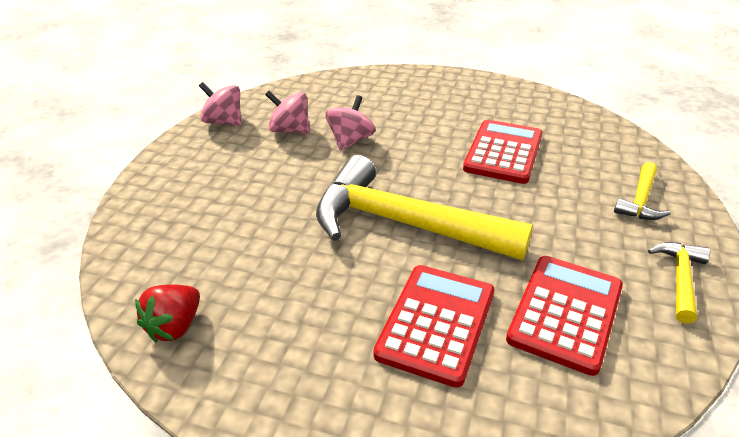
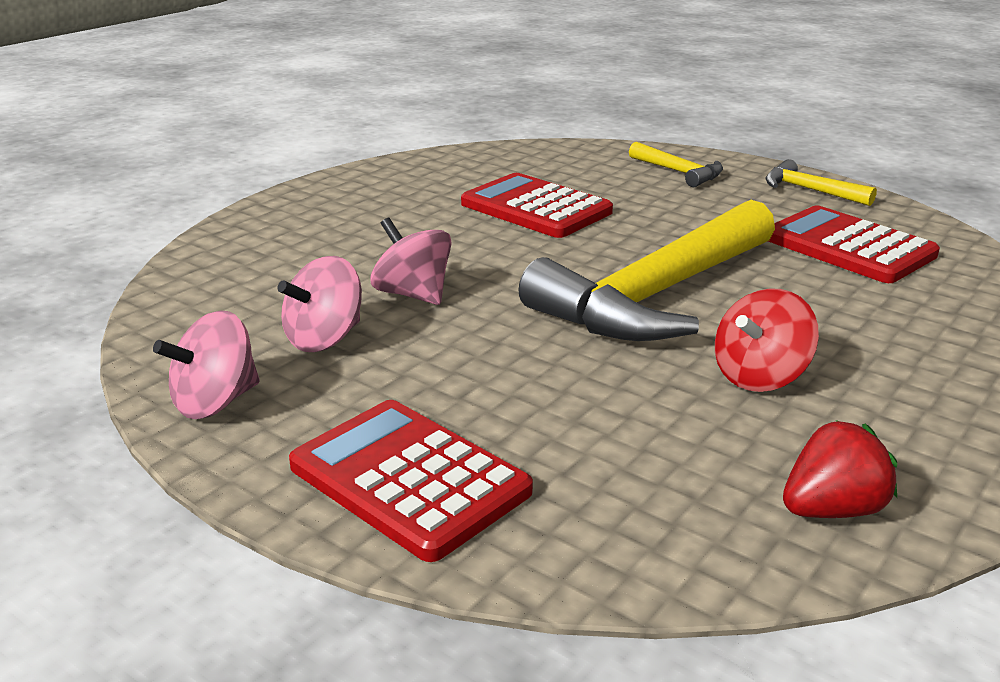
camera: 70 degrees left, 10 degrees down
red strawberry [135,284,200,342] -> red strawberry turned 75 degrees counterclockwise [783,420,897,518]
red calculator [374,265,494,388] -> red calculator moved to [289,400,533,562]
none -> red spinning top [715,288,819,392]

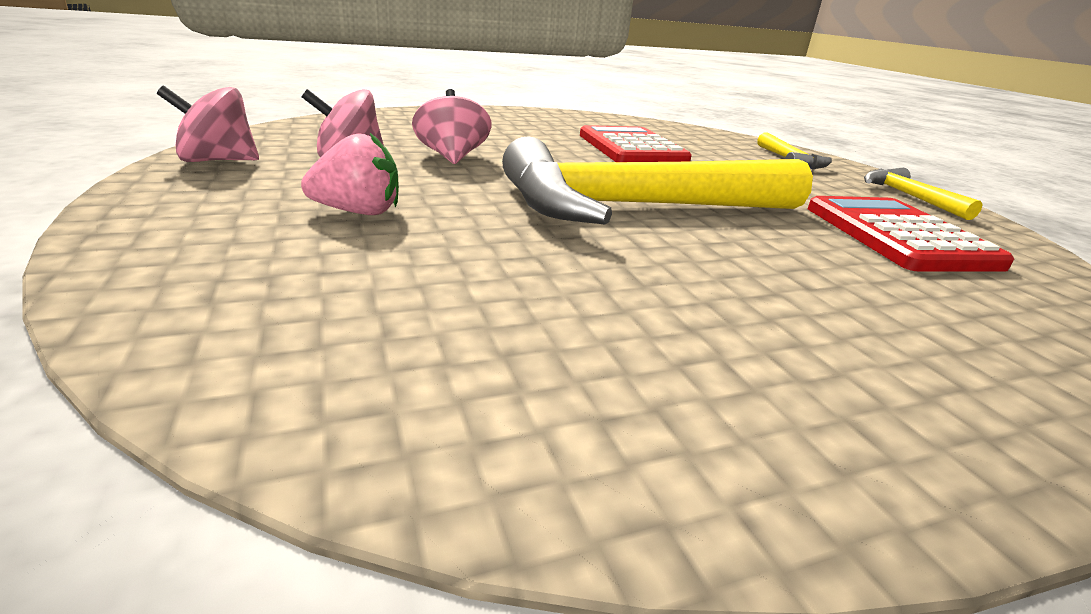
camera: 30 degrees right, 0 degrees up
red calculator [289,400,533,562] -> none
red spinning top [715,288,819,392] -> none
red strawberry [783,420,897,518] -> none
none -> pink strawberry [301,133,399,215]

